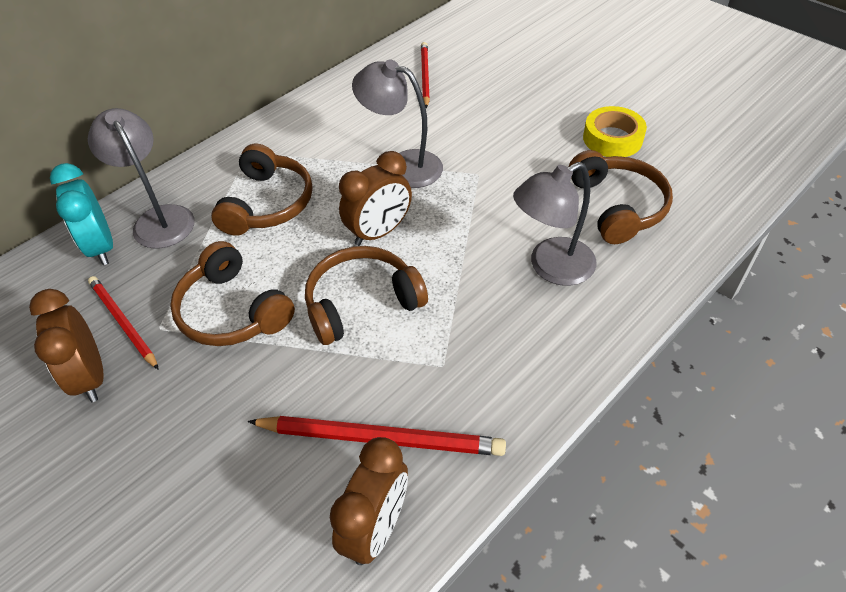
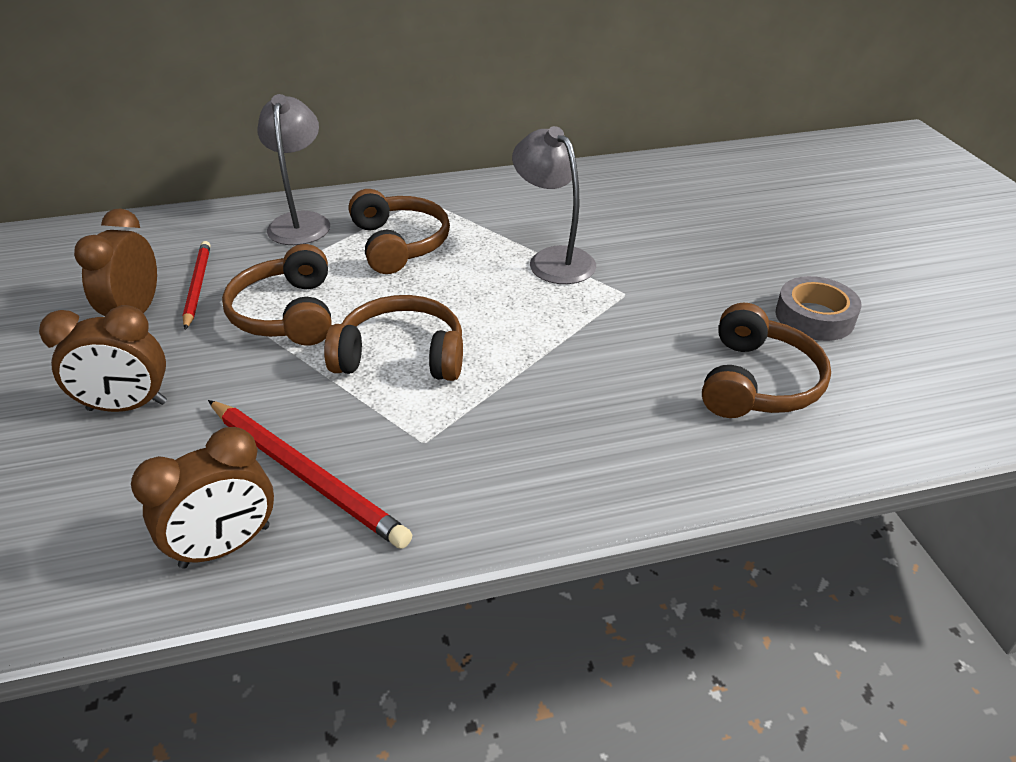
camera: 30 degrees right, 10 degrees down
turquoise clock [50,163,113,265] -> none
brown headphones [211,144,313,236] -> brown headphones turned 60 degrees counterclockwise [349,189,450,274]
brown clock [339,151,412,246] -> brown clock moved to [39,305,167,412]
red pencil [421,42,430,109] -> none
grey lamp [513,162,597,286] -> none
yellow tape [583,106,647,157] -> grey tape [776,276,862,341]

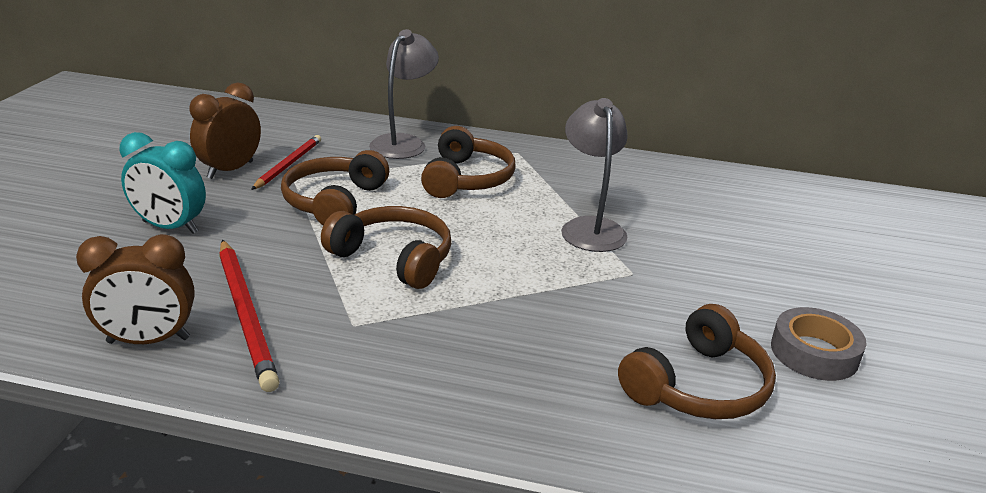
camera: 25 degrees right, 10 degrees down
brown clock [39,305,167,412] -> turquoise clock [120,132,206,234]

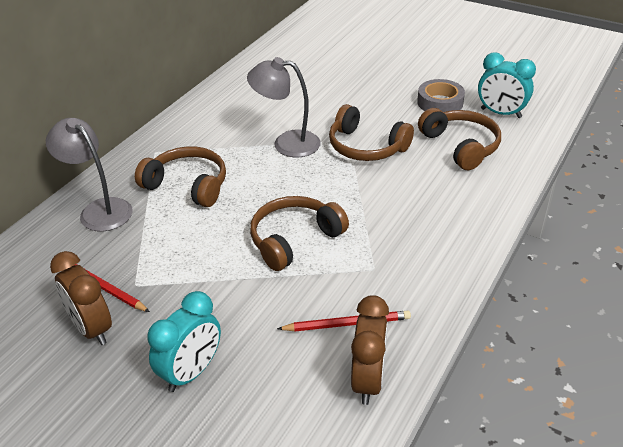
camera: 70 degrees left, 10 degrees up
red pencil [219,240,280,392] -> red pencil [277,311,411,331], size x0.66
brown headphones [281,150,389,225] -> brown headphones moved to [329,104,414,161]
none -> turquoise clock [478,52,536,118]

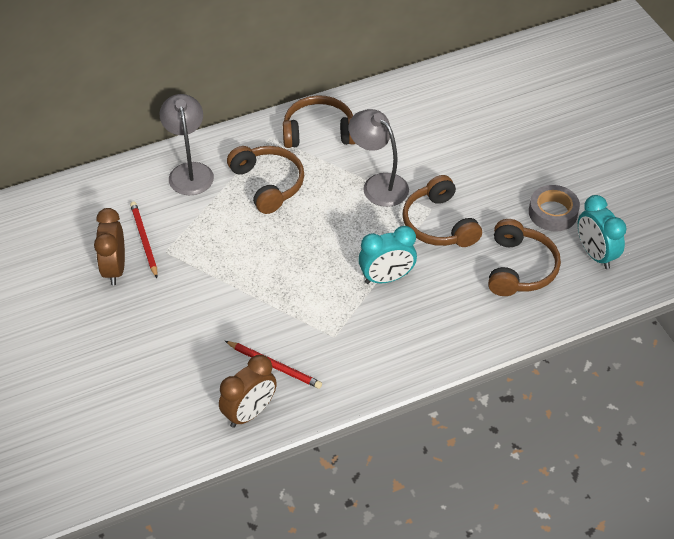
camera: 35 degrees right, 10 degrees up
turquoise clock [147,291,221,392] -> turquoise clock moved to [358,226,417,284]
brown headphones [250,196,349,271] -> brown headphones moved to [283,95,356,148]

